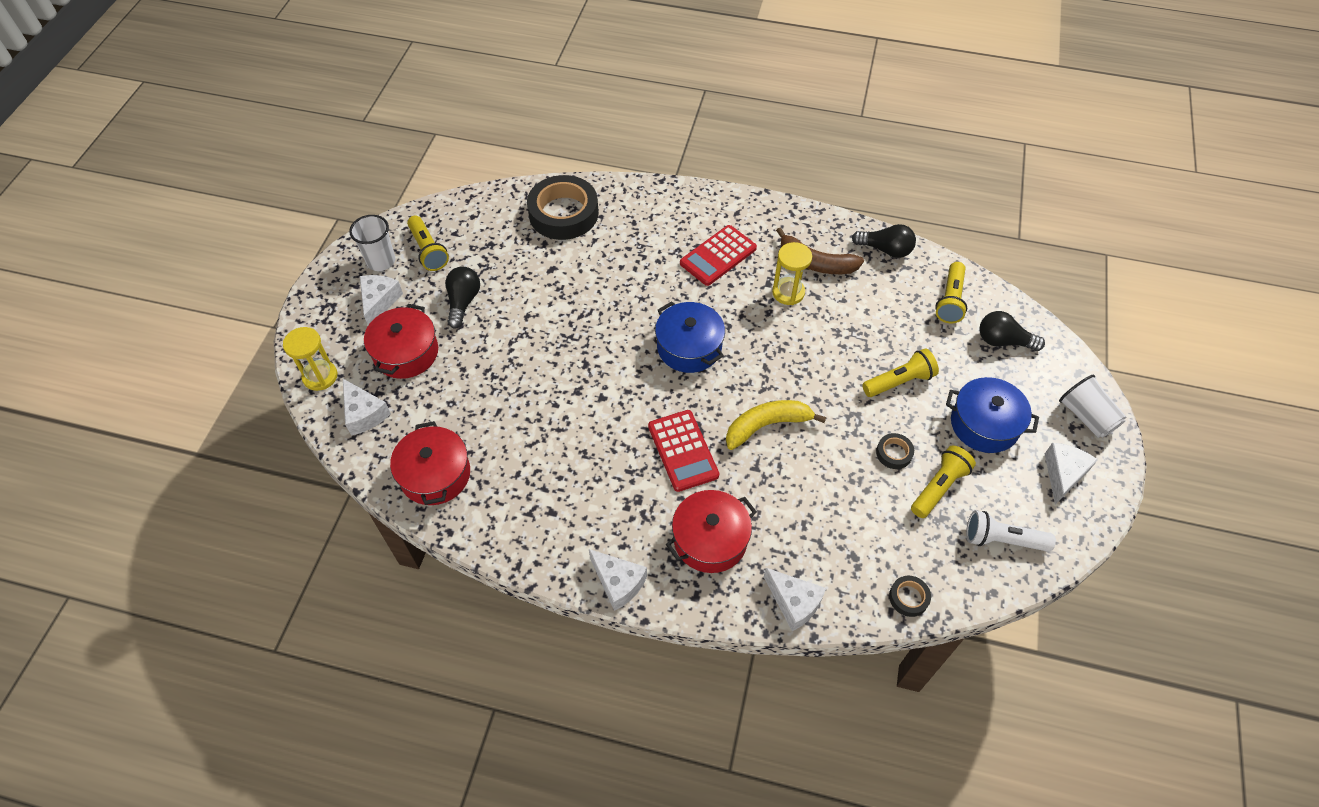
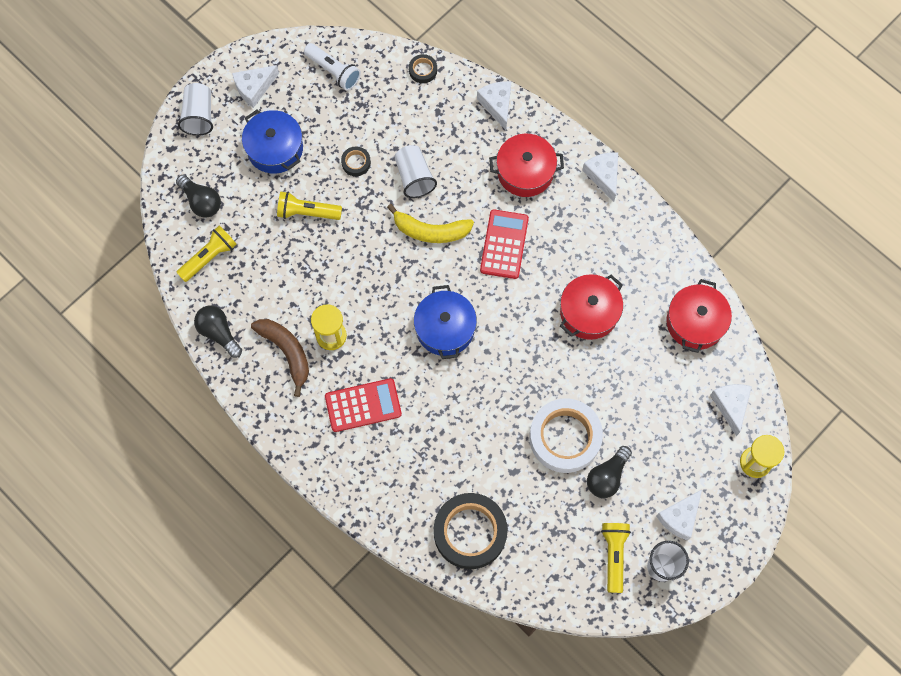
camera: 150 degrees left, 15 degrees up
red pot [364,304,438,379] -> red pot moved to [560,274,623,340]
yellow flashlight [911,446,976,518] -> none
none -> white cup [395,145,437,198]
none -> white tape [529,398,603,473]

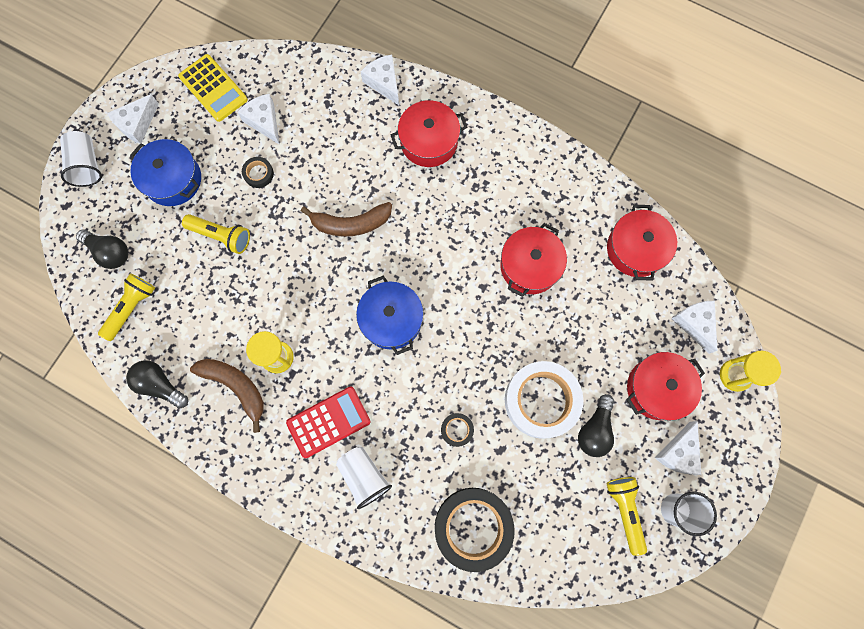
camera: 15 degrees left, 5 degrees up
yellow flashlight [277,191,342,220] -> yellow flashlight turned 150 degrees counterclockwise [182,214,250,254]
white flashlight [304,43,361,91] -> yellow calculator [178,54,248,122]
yellow banana [387,204,474,243] -> brown banana [301,202,392,237]
white cup [395,145,437,198] -> white cup moved to [336,447,392,509]
black tape [409,54,437,83] -> black tape moved to [441,413,474,447]
red calculator [480,209,529,279] -> none
white cheese [582,152,618,202] -> white cheese moved to [237,94,280,145]
none -> red pot [626,352,705,421]

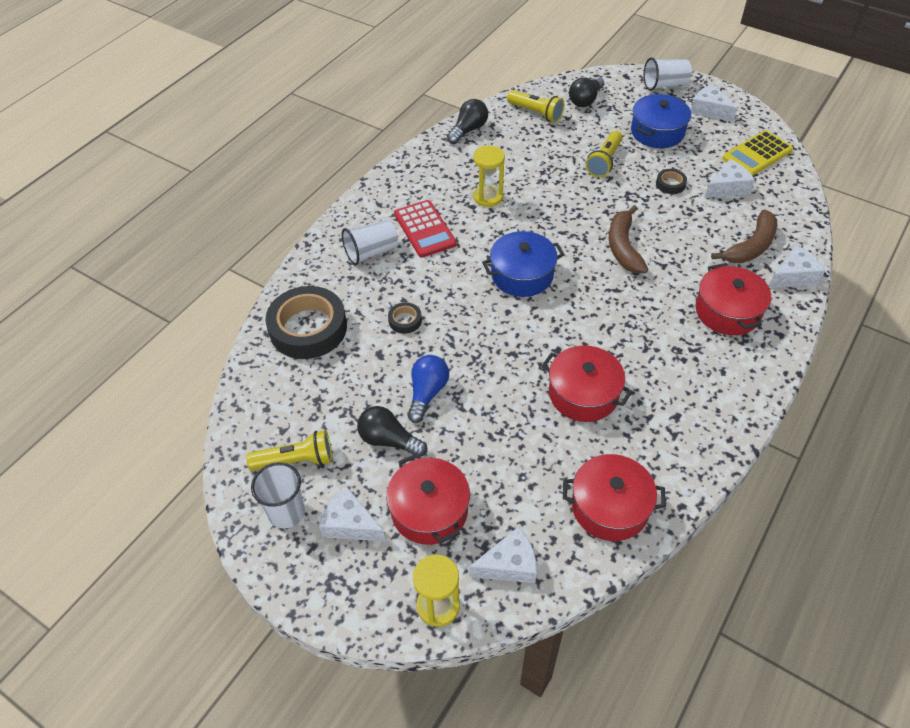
camera: 95 degrees right, 25 degrees down
brown banana [190,359,264,433] -> brown banana moved to [711,210,777,263]
white tape [505,361,584,439] -> blue light bulb [407,355,449,423]

